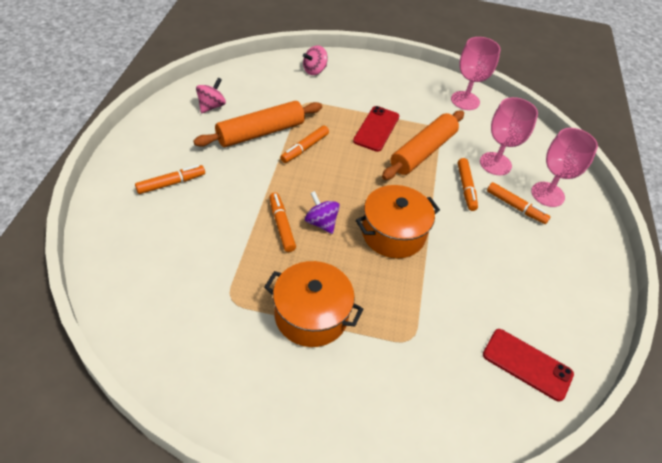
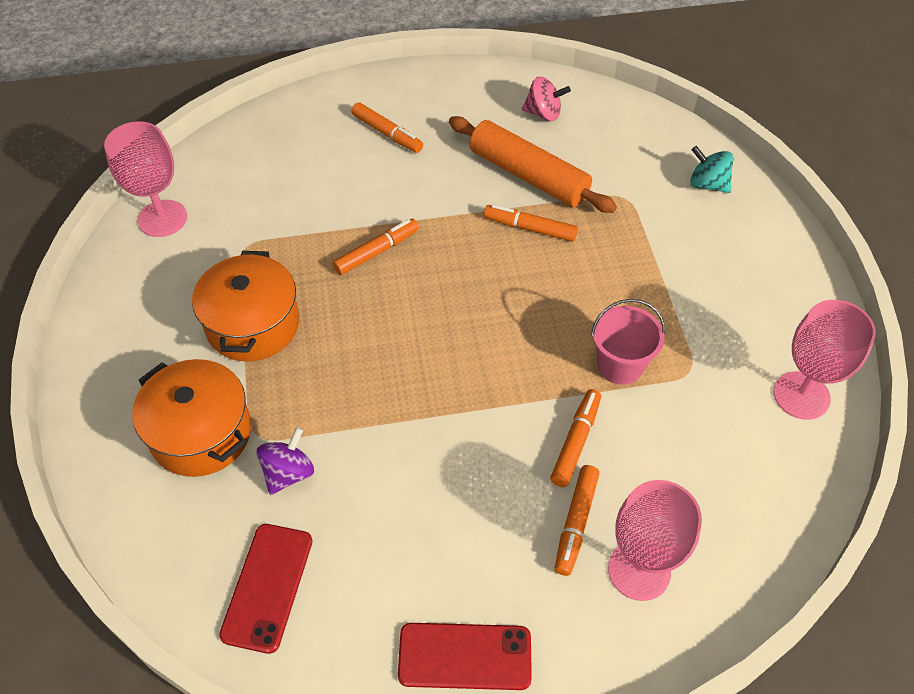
camera: 75 degrees right, 5 degrees up
pink spinning top [303,46,328,75] -> turquoise spinning top [690,146,733,193]
purple spinning top [305,191,340,234] -> purple spinning top moved to [257,427,314,495]
red phone [353,106,399,152] -> red phone moved to [398,623,532,690]
orange pot [356,185,440,258] -> orange pot moved to [132,359,251,477]
orange rolling pin [382,110,464,180] -> pink bucket [591,299,665,385]
orange marker [458,158,478,211] -> orange marker turned 135 degrees clockwise [550,389,601,487]
pink goblet [480,97,538,175] -> pink goblet moved to [104,121,187,237]

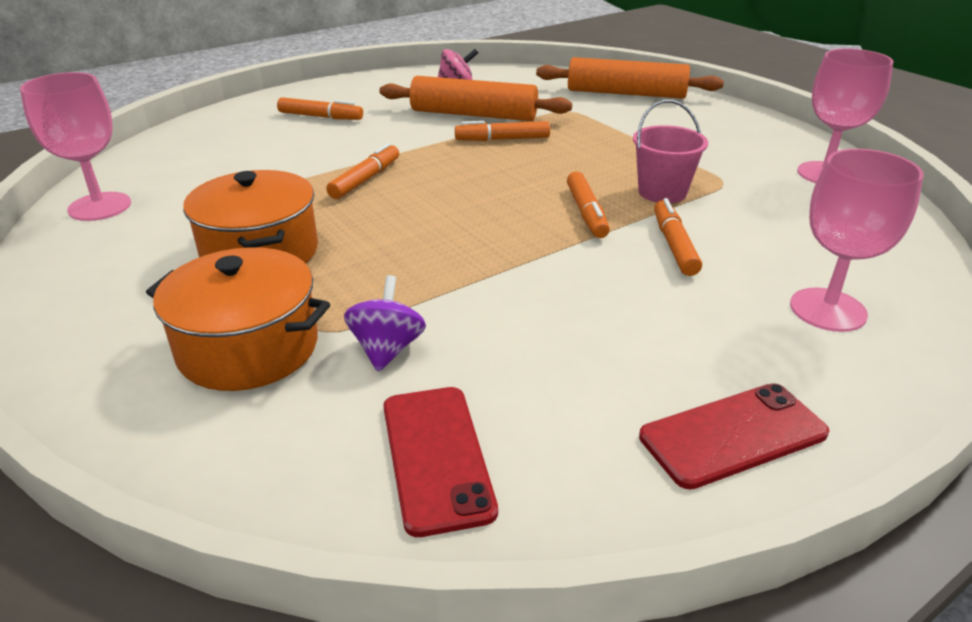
camera: 25 degrees left, 20 degrees down
orange marker [555,465,600,576] -> orange marker moved to [567,171,610,238]
turquoise spinning top [690,146,733,193] -> orange rolling pin [536,57,724,99]

